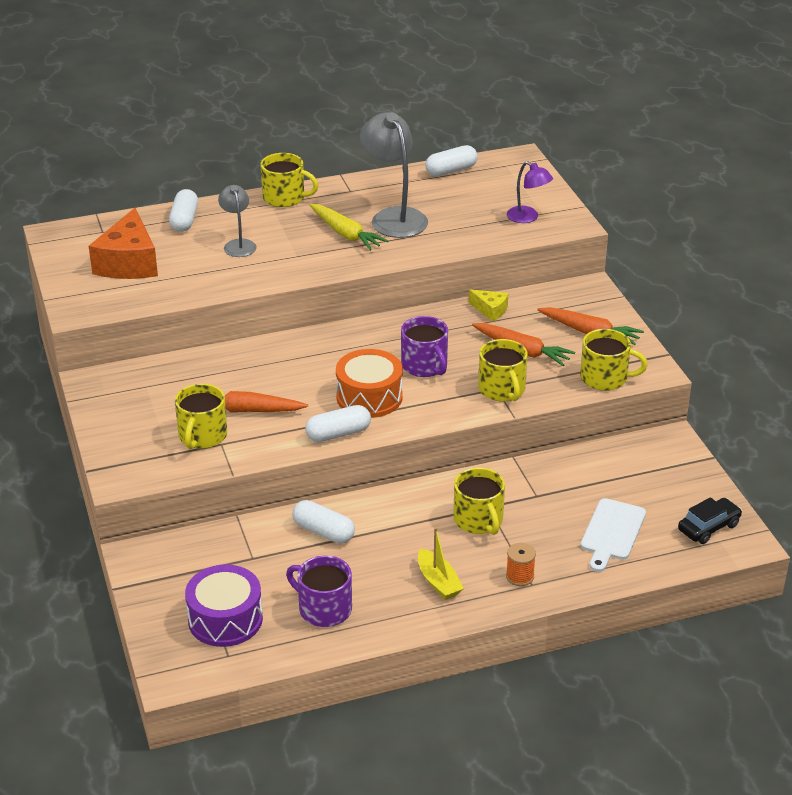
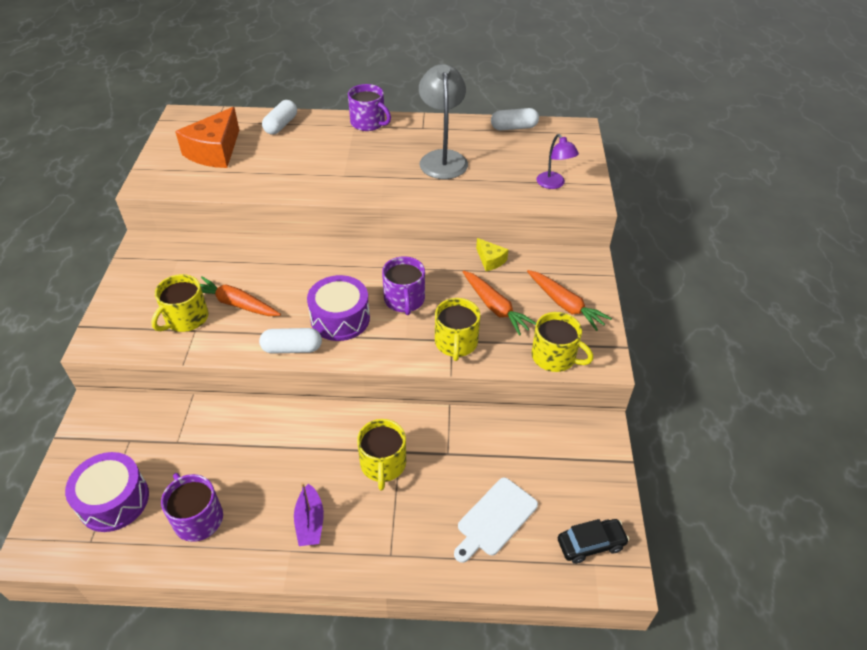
camera: 20 degrees right, 10 degrees up
grey lamp [218,185,257,257] -> none
yellow mug [261,153,319,207] -> purple mug [348,84,391,131]
white capsule [292,500,355,544] -> none
yellow carrot [310,204,388,251] -> none
orange drum [336,349,403,418] -> purple drum [307,275,370,341]
yellow boat [418,527,464,600] -> purple boat [294,482,324,546]
orange spool [506,543,536,586] -> none

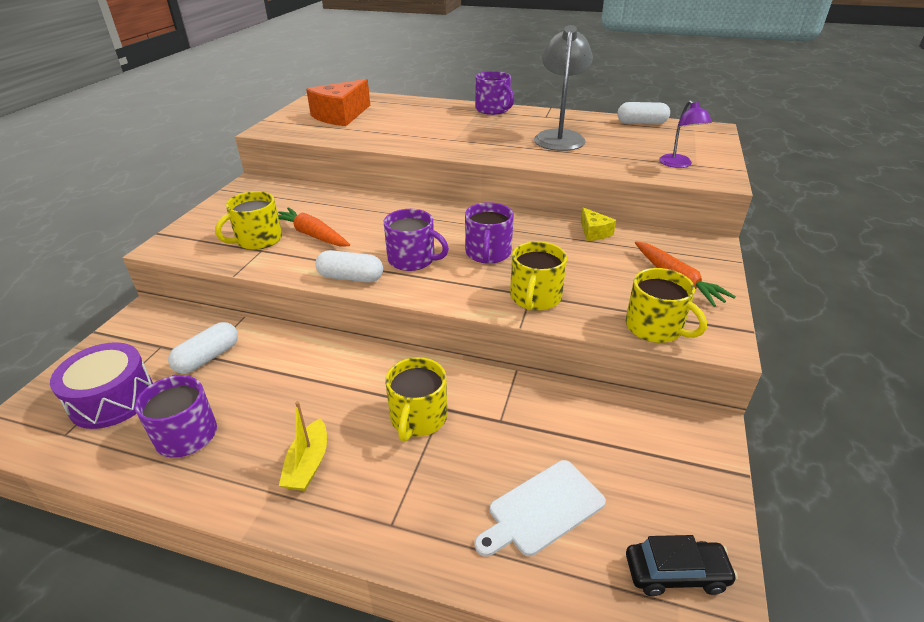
camera: 15 degrees right, 10 degrees down
white capsule [262,100,297,135] -> white capsule moved to [168,322,238,374]
purple boat [294,482,324,546] -> yellow boat [279,401,327,491]
purple drum [307,275,370,341] -> purple mug [384,209,449,271]
orange carrot [463,270,536,336] -> none

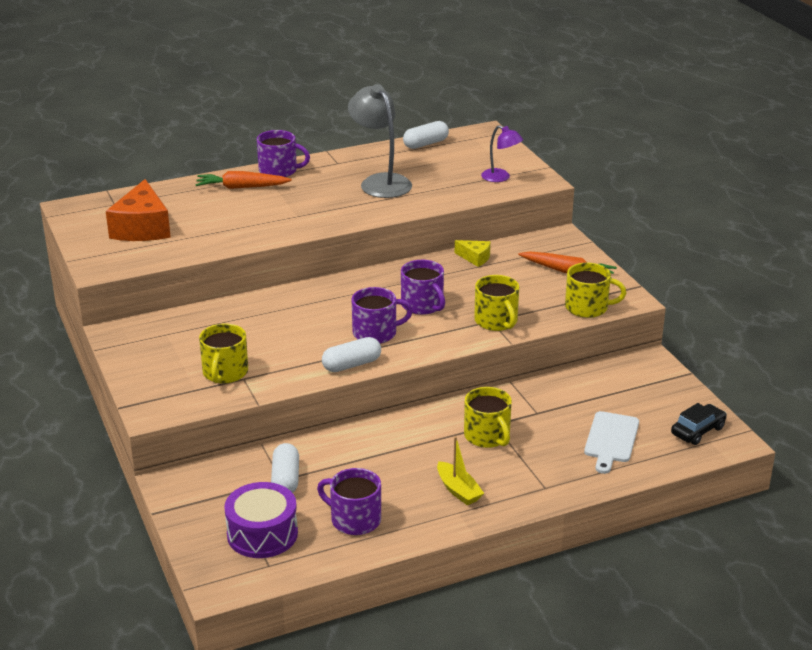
camera: 40 degrees left, 5 degrees down
orange carrot [278,207,350,246] -> orange carrot moved to [195,171,292,189]

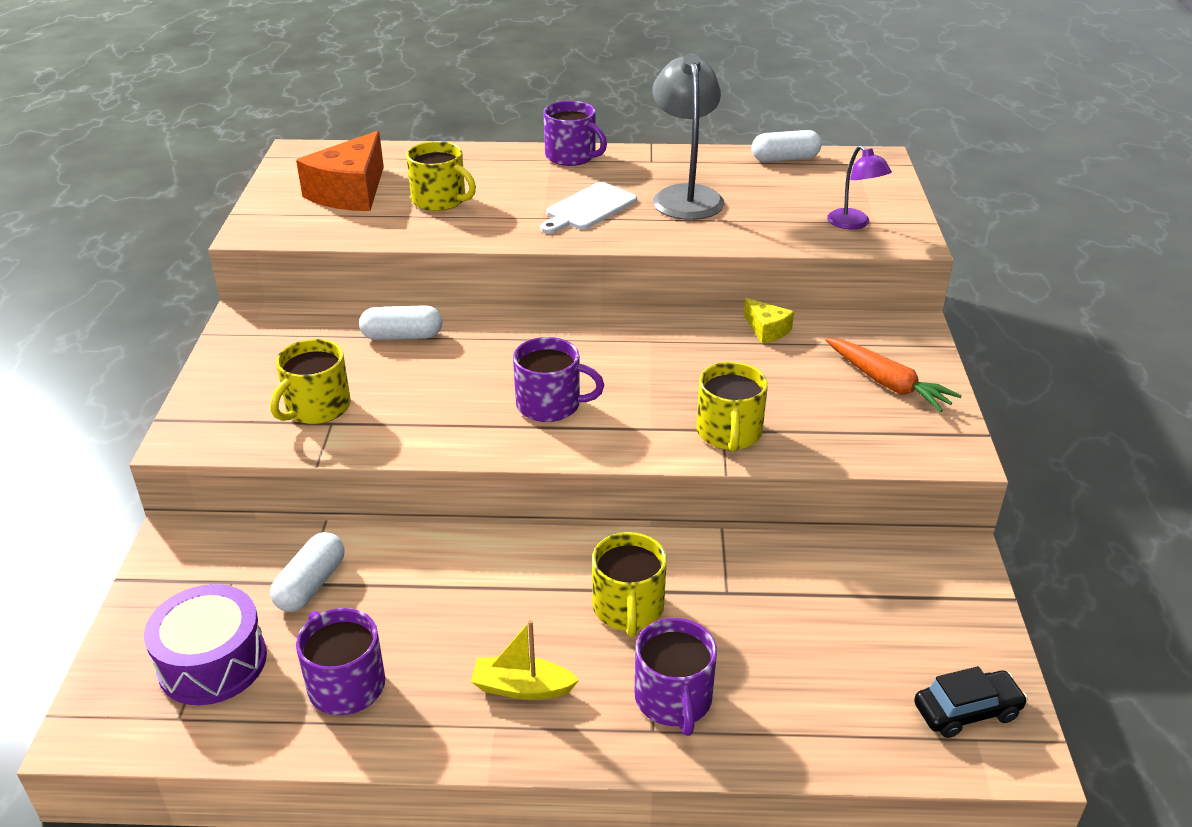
camera: 25 degrees right, 5 degrees up
orange carrot [195,171,292,189] -> none
white capsule [322,337,381,372] -> white capsule moved to [359,305,442,340]
purple mug [401,260,445,315] -> purple mug moved to [635,618,717,736]
yellow boat [437,436,484,505] -> yellow boat turned 105 degrees clockwise [471,620,579,700]
yellow mug [565,263,626,318] -> yellow mug moved to [406,141,476,211]
white cutting board [584,411,639,474] -> white cutting board moved to [540,182,637,234]

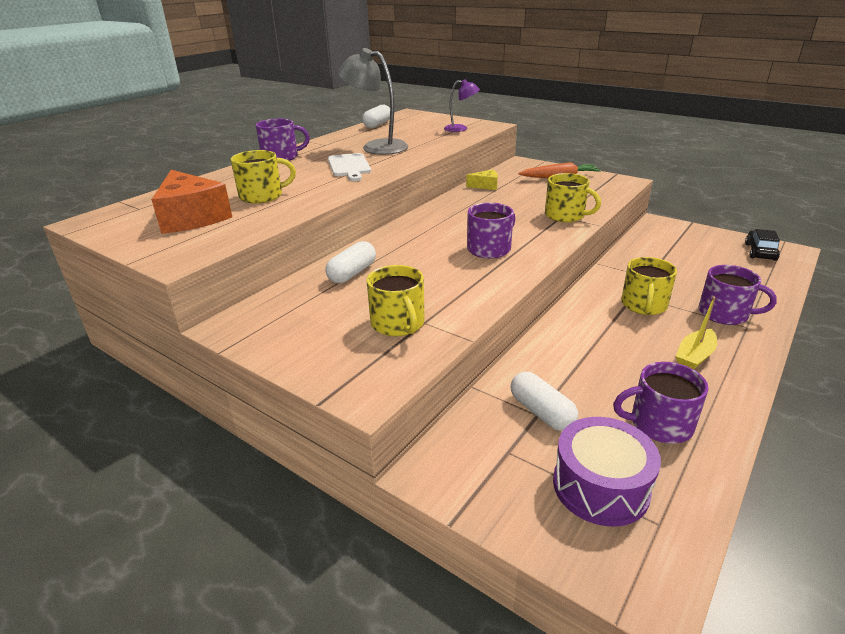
camera: 55 degrees left, 5 degrees down
yellow mug [592,532,667,637] -> yellow mug turned 75 degrees clockwise [621,257,677,315]

